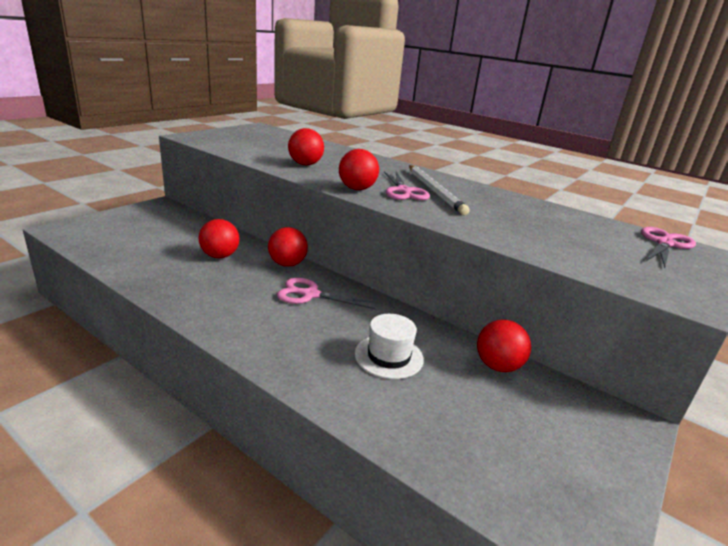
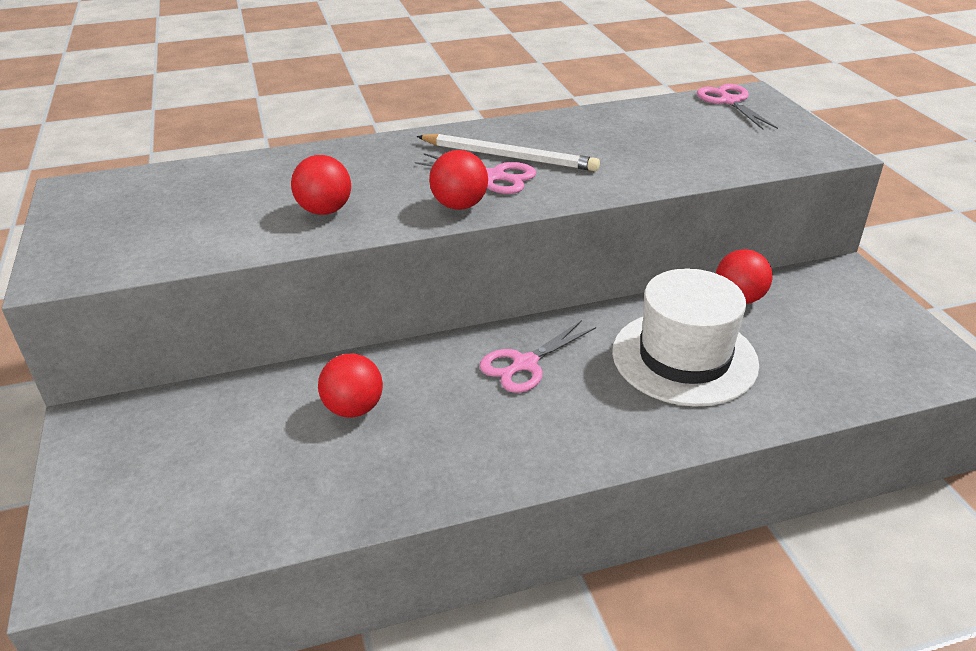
camera: 50 degrees left, 10 degrees up
red ball [268,227,308,267] -> none
white hat [355,314,424,379] -> white hat [612,268,759,407], size x1.81

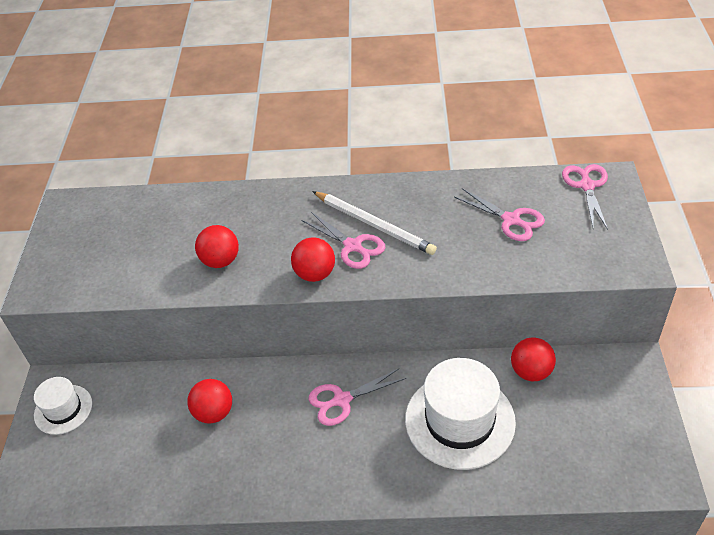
camera: 20 degrees right, 10 degrees up
none -> white hat [34,377,92,435]
none -> pink scissors [454,188,545,241]

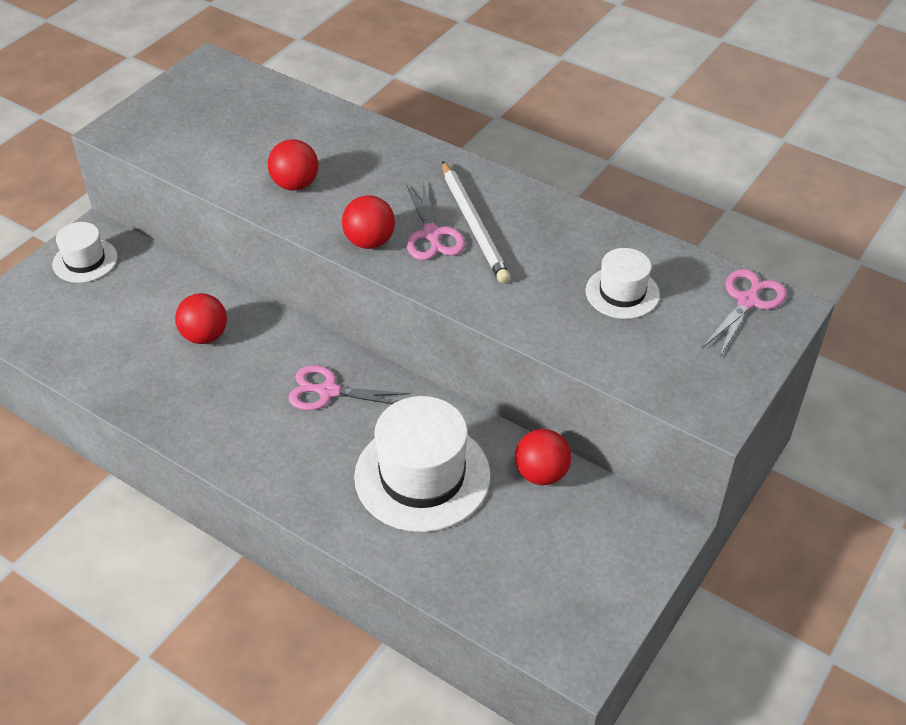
camera: 30 degrees right, 0 degrees up
pink scissors [454,188,545,241] -> white hat [586,248,660,319]

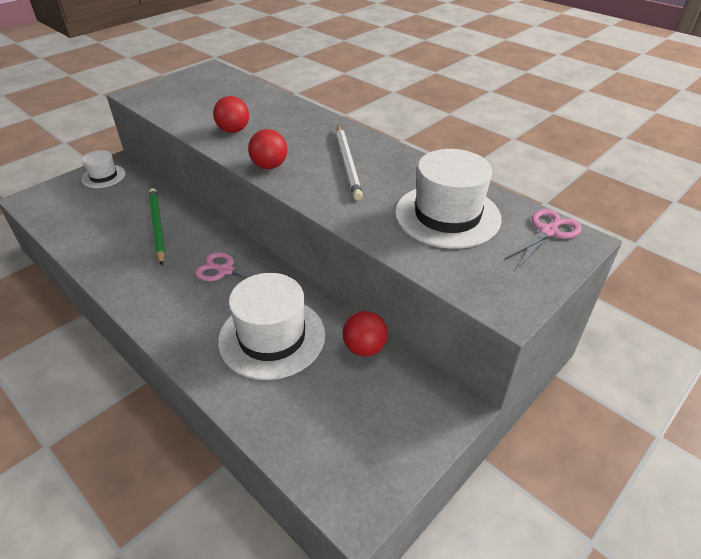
camera: 10 degrees right, 5 degrees down
red ball [175,293,227,344] -> green pencil [149,188,165,265]
pink scissors [406,183,465,260] -> none
white hat [586,248,660,319] -> white hat [395,149,501,249], size x1.81

